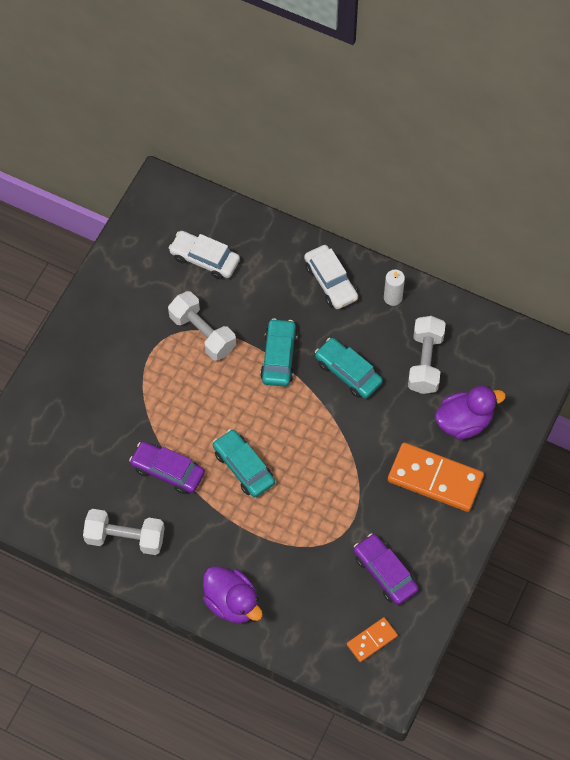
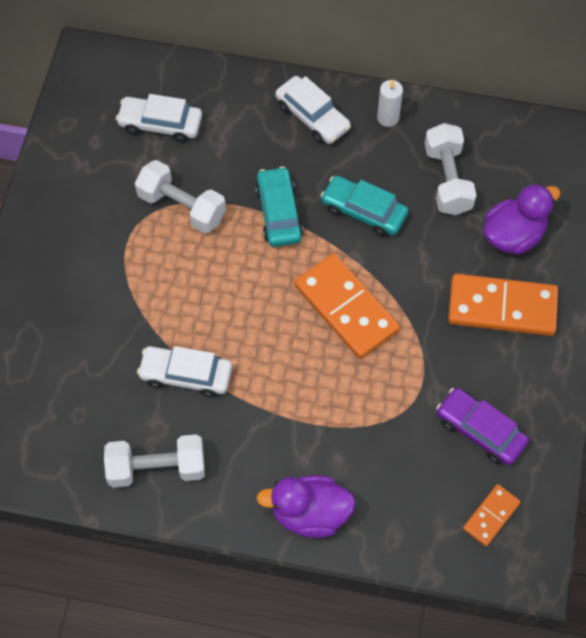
camera: 15 degrees left, 0 degrees up
purple car [129,441,205,494] -> white car [137,346,232,398]
purple duck [203,566,263,623] -> purple duck turned 150 degrees clockwise [256,475,356,538]
turquoise car [213,429,275,498] -> none
none -> orange domino [295,254,400,359]

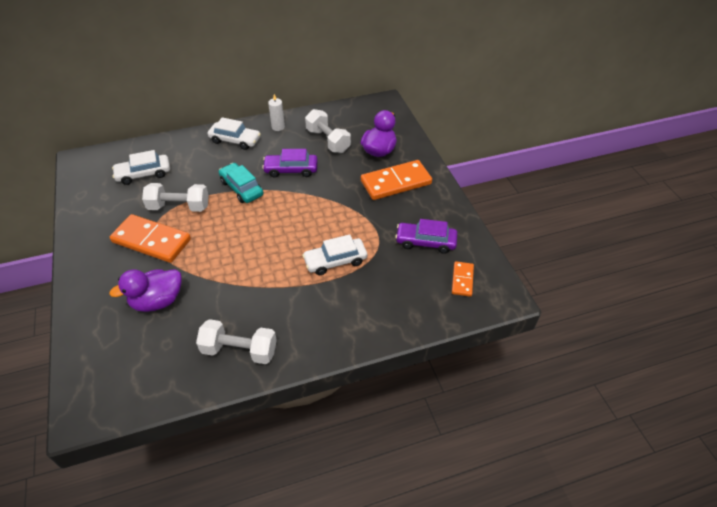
camera: 30 degrees left, 15 degrees down
white dumbbell [104,434,205,488] -> white dumbbell turned 45 degrees clockwise [196,319,277,364]
white car [137,346,232,398] -> white car moved to [302,234,367,275]
purple duck [256,475,356,538] -> purple duck moved to [109,269,182,312]
orange domino [295,254,400,359] -> orange domino moved to [110,214,191,263]
turquoise car [320,175,408,237] -> purple car [262,149,317,178]

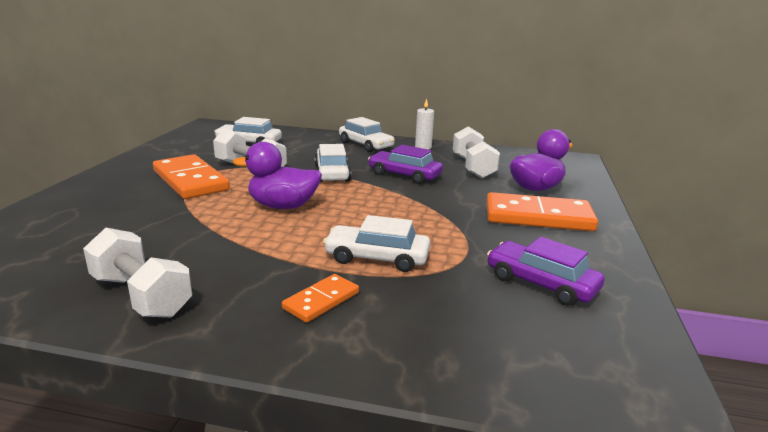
camera: 30 degrees right, 25 degrees down
purple duck [109,269,182,312] -> purple duck moved to [233,142,322,209]
turquoise car [219,163,263,203] -> white car [315,144,351,182]
orange domino [452,261,474,297] -> orange domino moved to [282,274,359,323]

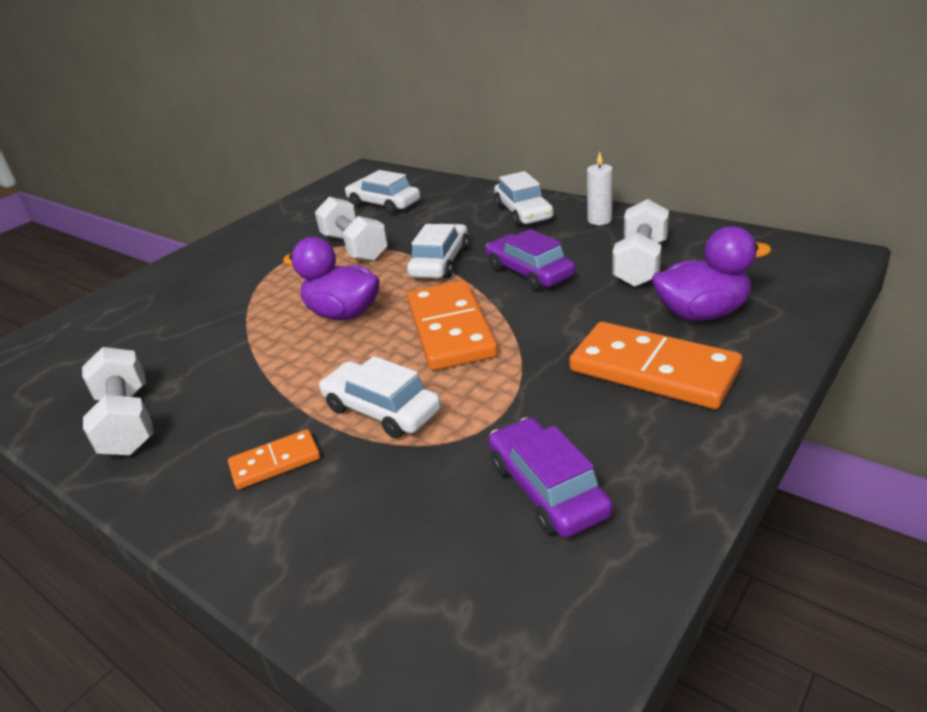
camera: 30 degrees right, 10 degrees up
orange domino [153,154,230,199] -> orange domino moved to [407,280,498,371]

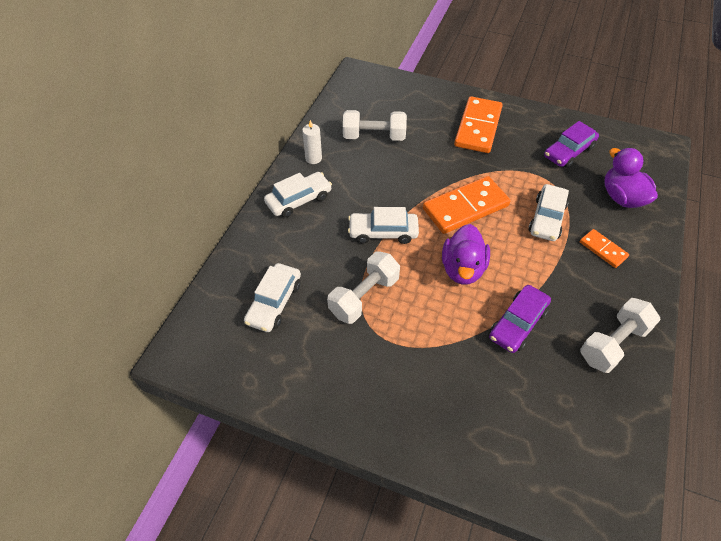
camera: 110 degrees left, 20 degrees up
purple car [485,229,575,291] -> purple car moved to [489,285,551,353]
purple duck [652,226,772,321] -> purple duck moved to [604,148,658,208]

